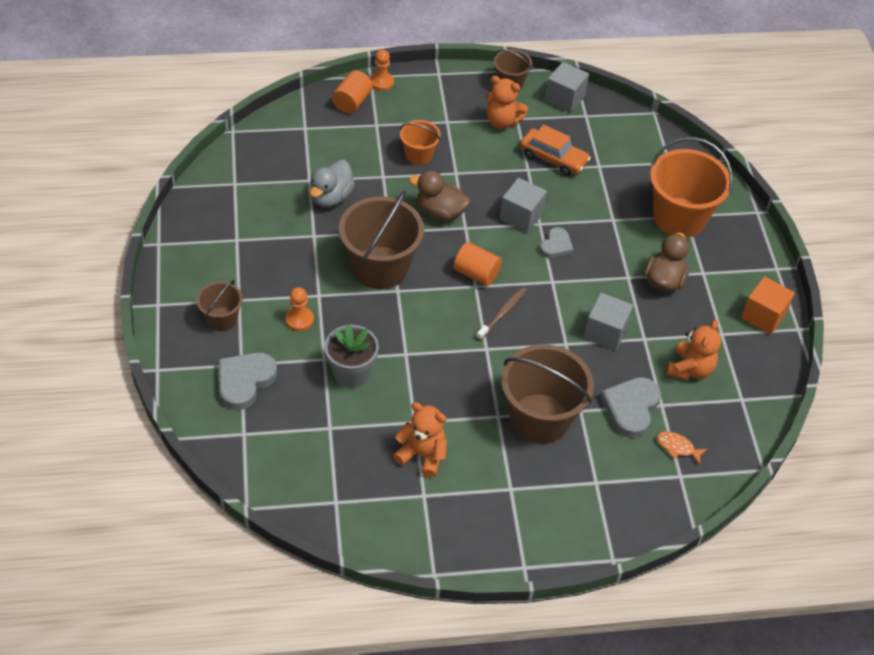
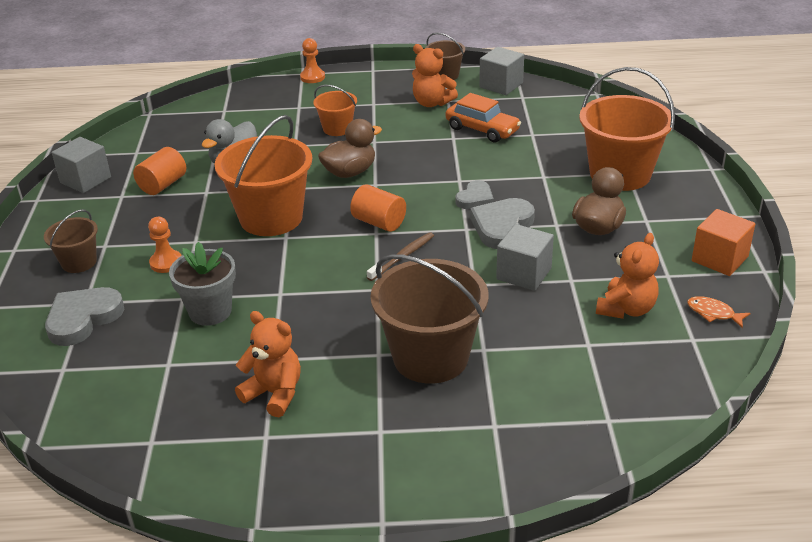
camera: 10 degrees right, 15 degrees down
orange cylinder [332,70,373,114] -> orange cylinder moved to [133,147,186,195]
brown bucket [339,190,424,289] -> orange bucket [215,115,312,236]
brown duck [409,170,470,221] -> brown duck turned 120 degrees clockwise [318,119,382,178]
grey cube [500,178,547,233] -> grey cube moved to [52,137,111,193]
grey heart [600,377,661,438] -> grey heart moved to [470,198,535,249]
orange fish [657,432,707,464] -> orange fish moved to [687,296,751,328]

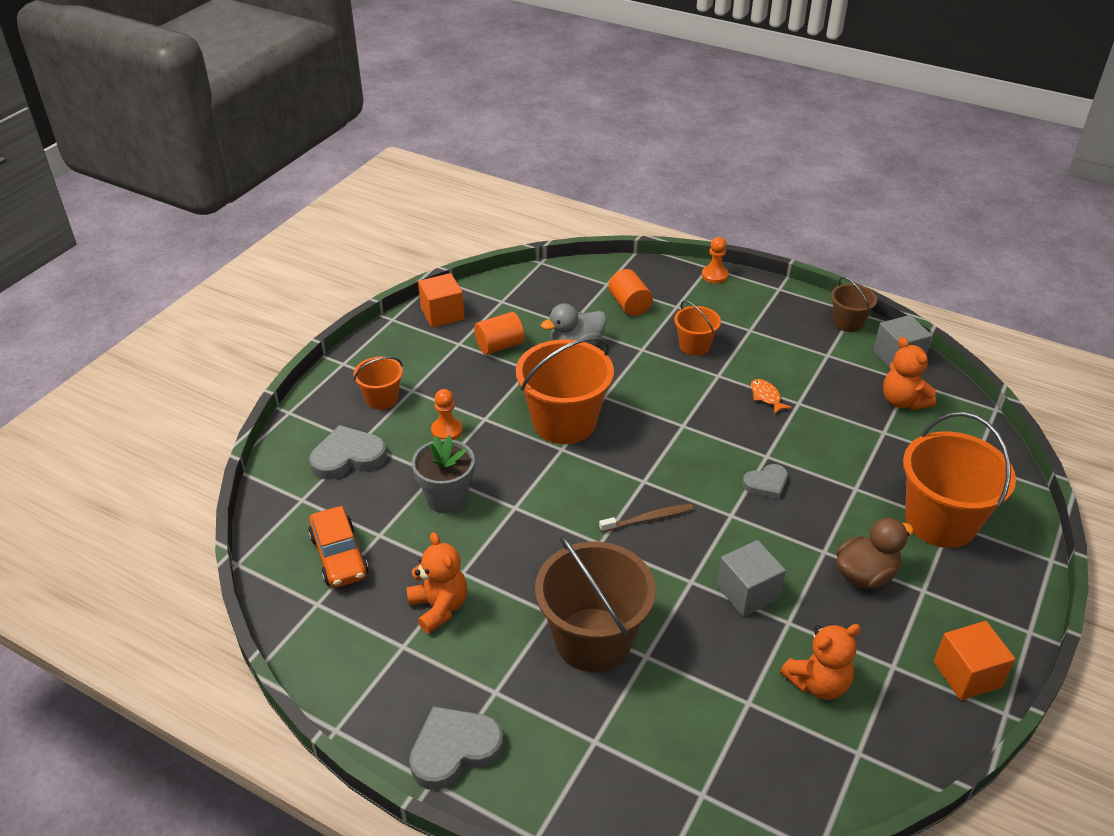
camera: 30 degrees right, 5 degrees up
brown bucket [44,209,98,273] -> orange bucket [353,357,403,410]
grey cube [52,137,111,193] -> orange cube [418,273,464,328]
brown duck [318,119,382,178] -> none
orange cylinder [350,184,406,232] -> orange cylinder moved to [608,269,653,316]
orange teddy bear [412,44,458,107] -> orange teddy bear moved to [883,337,936,410]
orange car [446,93,521,142] -> orange car moved to [308,506,368,588]
grey heart [470,198,535,249] -> grey heart moved to [409,706,503,790]
orange fish [687,296,751,328] -> orange fish moved to [751,379,792,415]

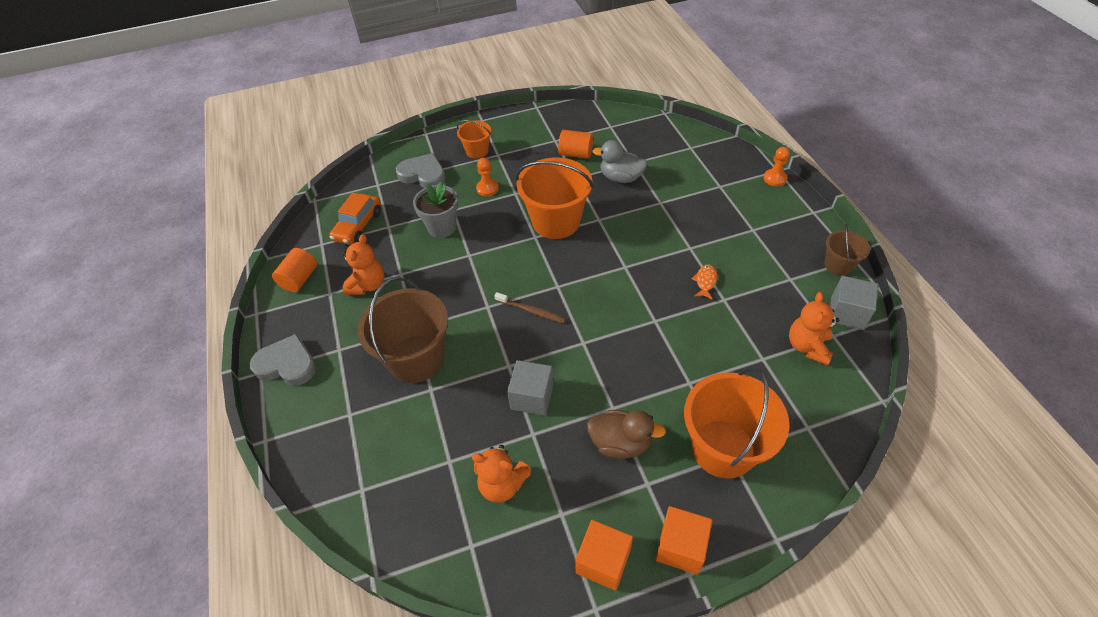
camera: 45 degrees right, 10 degrees up
orange cube [418,273,464,328] -> orange cube moved to [655,506,712,575]
orange cylinder [608,269,653,316] -> orange cylinder moved to [272,248,317,292]
orange bucket [674,301,721,356] -> none
grey heart [742,464,788,499] -> none

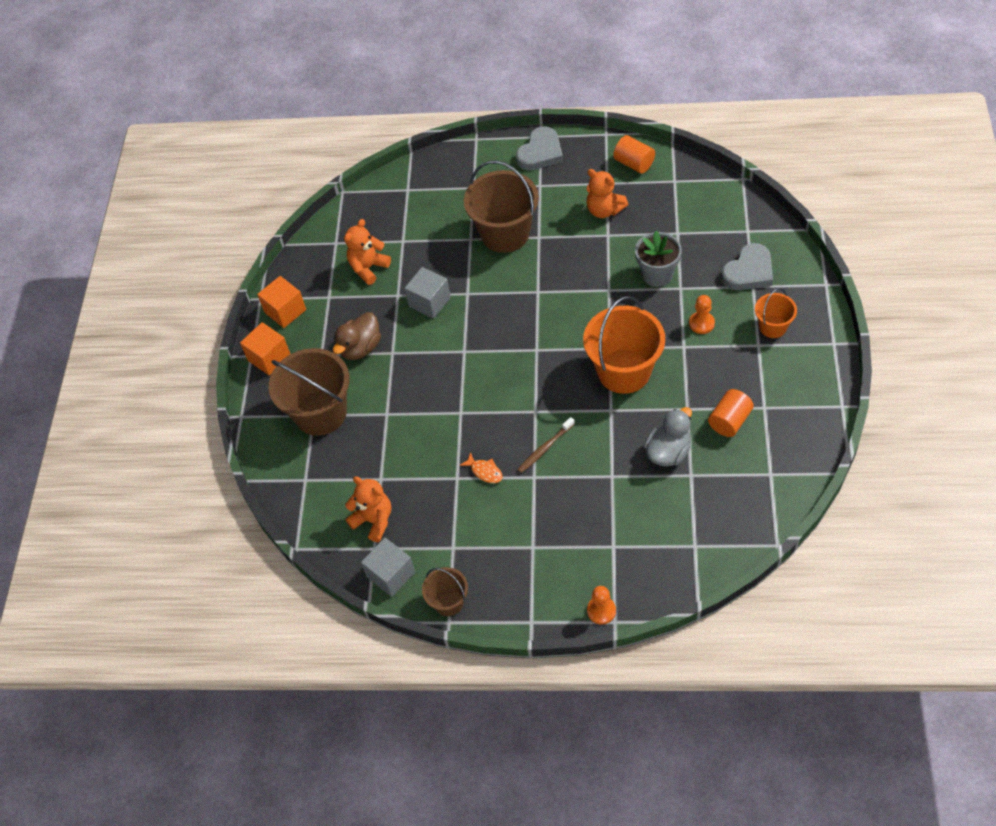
camera: 115 degrees right, 5 degrees up
orange car [330,192,381,245] -> none
brown toothbrush [494,292,566,323] -> brown toothbrush moved to [517,417,575,473]
orange bucket [684,367,789,479] -> brown bucket [269,348,350,436]

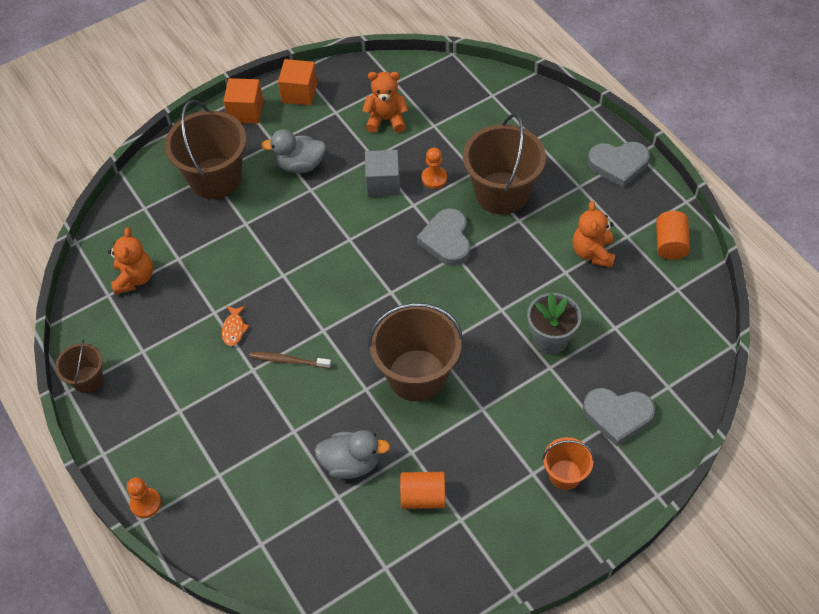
camera: 50 degrees right, 0 degrees up
brown duck [333,312,381,360] -> grey duck [261,129,326,173]
grey cube [361,538,415,597] -> none
orange bucket [583,296,665,394] -> brown bucket [368,303,463,401]
orange pawn [689,295,715,334] -> orange pawn moved to [421,148,447,189]
none -> grey heart [417,208,470,266]

